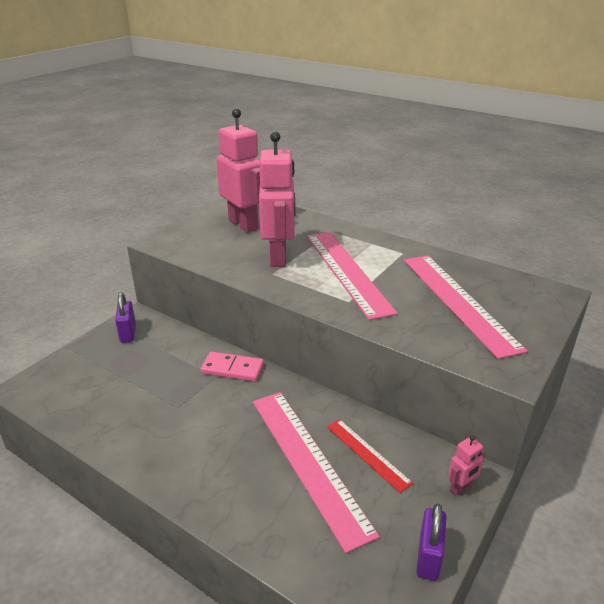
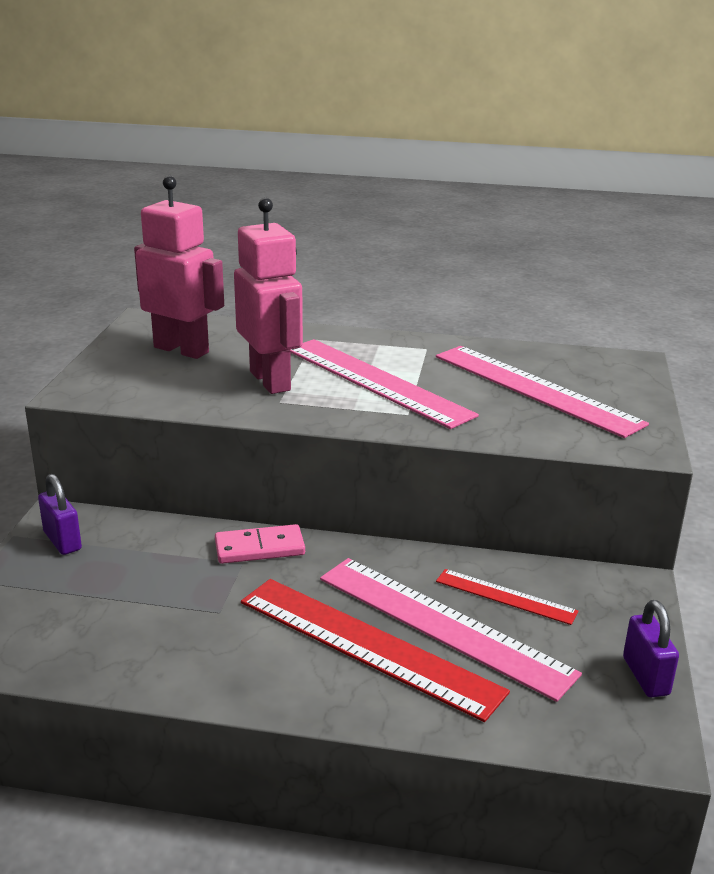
camera: 25 degrees left, 5 degrees down
pink robot [448,435,485,495] -> none
none -> red ruler [241,579,510,722]

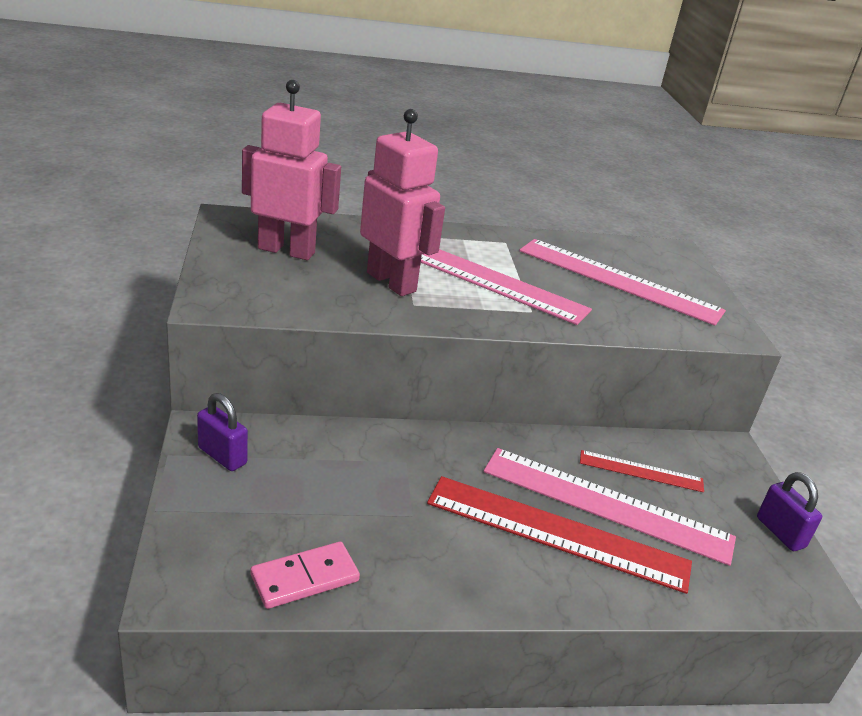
camera: 20 degrees left, 5 degrees up
pink domino [215,524,305,564] -> pink domino moved to [251,542,360,609]

